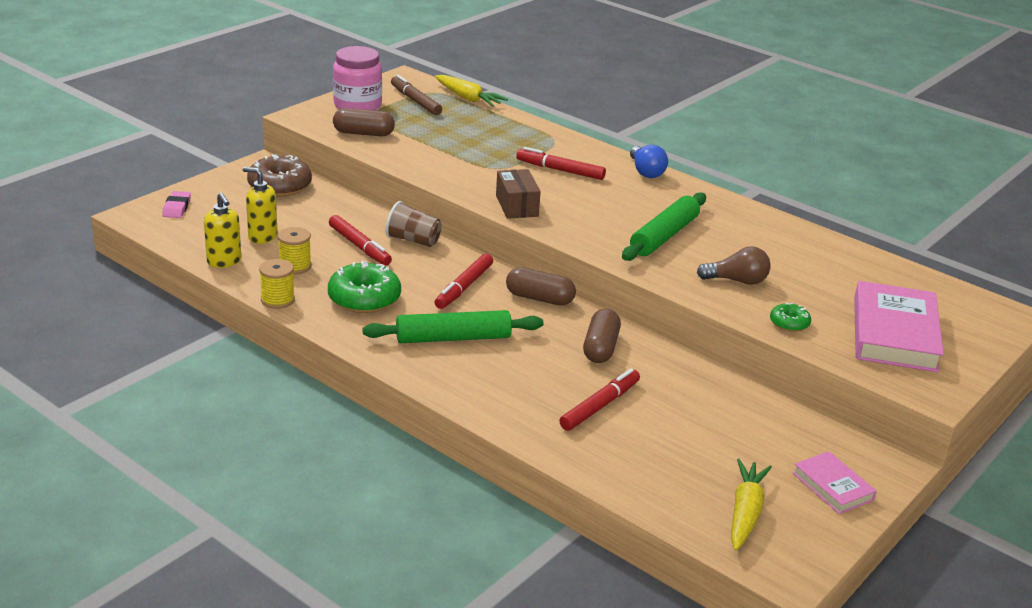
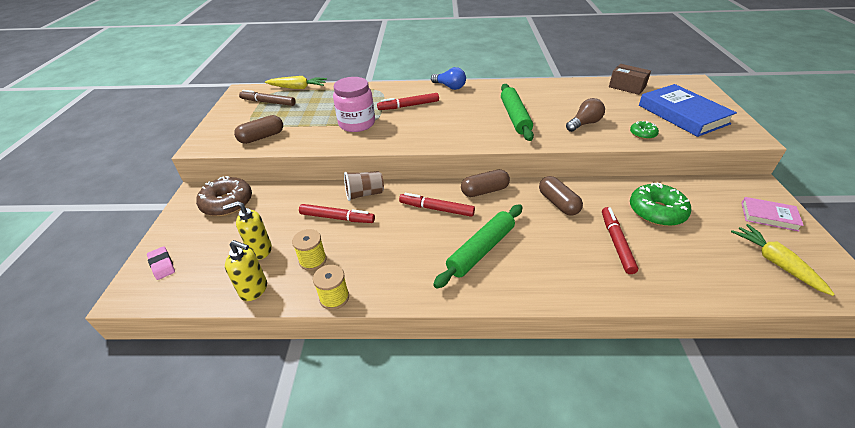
camera: 35 degrees left, 10 degrees up
green donut [328,261,401,313] -> green donut moved to [630,183,691,226]
pink jar [333,46,382,110] -> pink jar moved to [333,77,375,132]
red marker [435,253,493,309] -> red marker turned 120 degrees clockwise [399,193,475,217]
brown box [496,169,541,219] -> brown box moved to [609,64,651,95]
pink book [854,281,944,372] -> blue book [639,84,737,137]

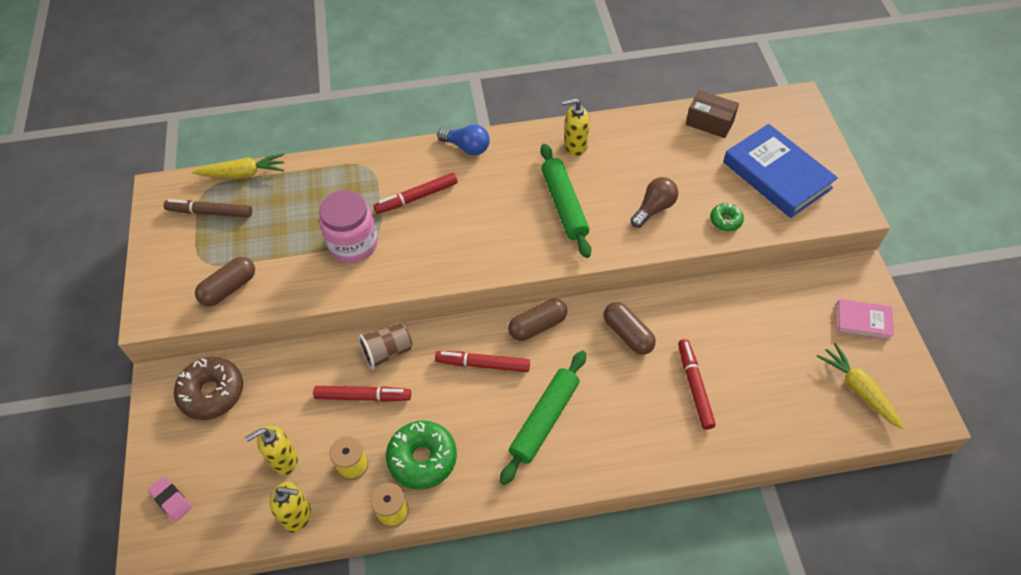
camera: 10 degrees left, 15 degrees up
green donut [630,183,691,226] -> green donut moved to [386,421,457,489]
none -> yellow soap dispenser [562,98,590,156]

